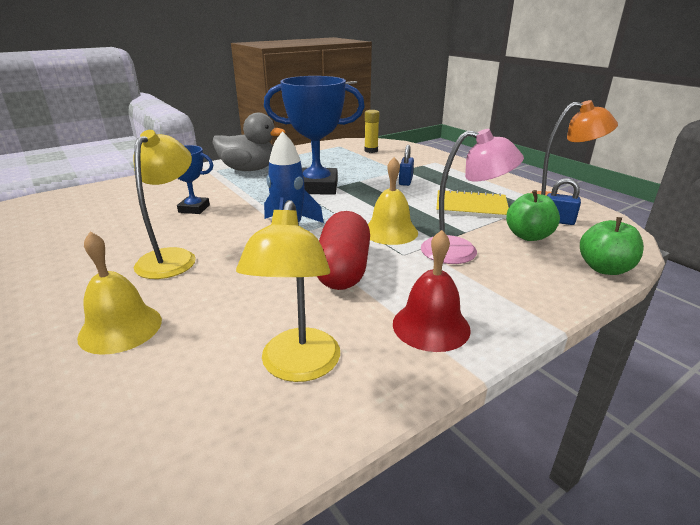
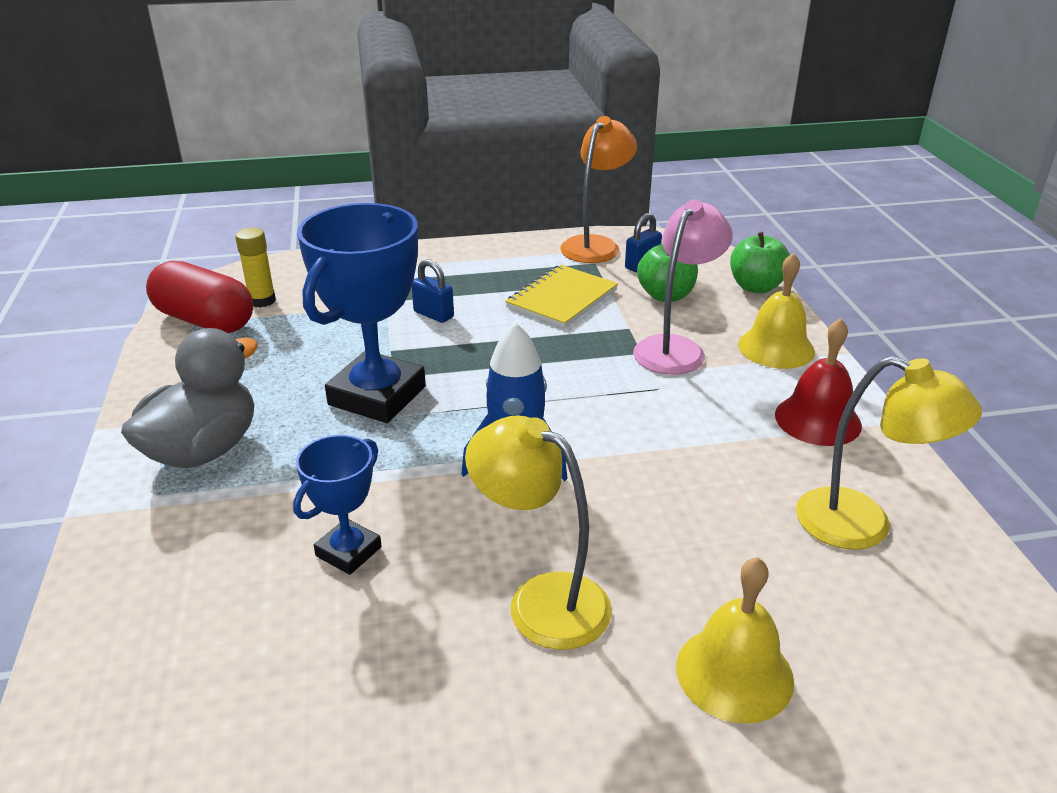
camera: 65 degrees left, 5 degrees up
red capsule [317,211,370,290] -> red capsule moved to [146,261,253,333]
yellow bell [368,157,418,245] -> yellow bell moved to [738,253,815,369]

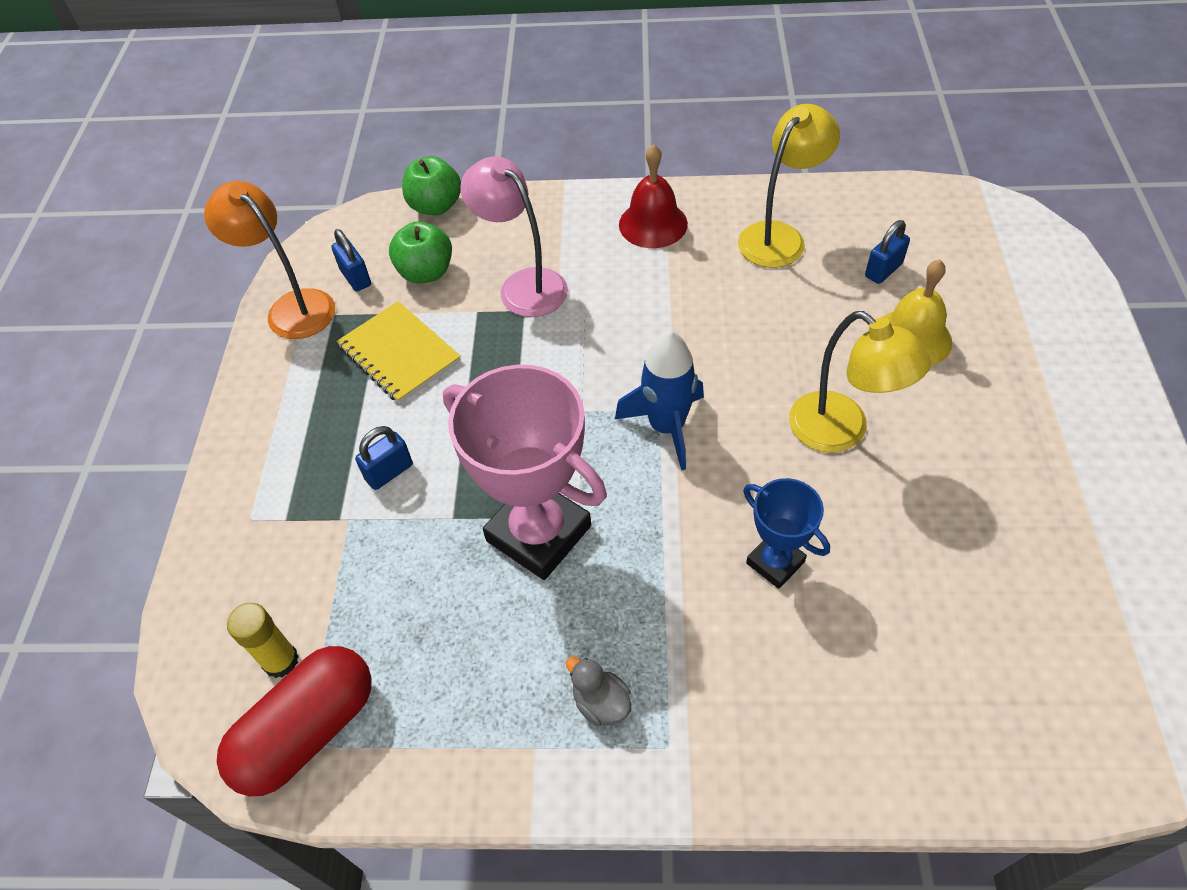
camera: 75 degrees left, 20 degrees up
grey duck [121,328,258,468] -> grey duck [566,657,631,726], size x0.45
blue trophy [297,203,426,423] -> pink trophy [443,365,607,580]
yellow lamp [465,415,612,650] -> yellow lamp turned 90 degrees counterclockwise [789,311,931,453]
yellow bell [738,253,815,369] -> none
none -> blue padlock [865,220,910,284]

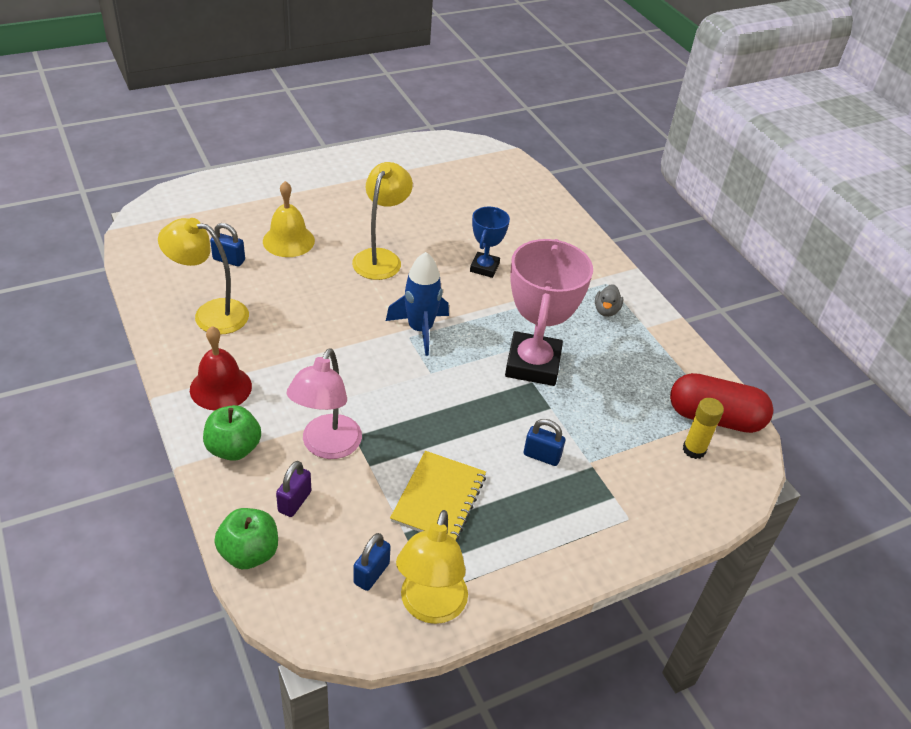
camera: 125 degrees left, 10 degrees down
orange lamp [204,181,335,339] -> yellow lamp [396,510,468,624]
green apple [389,221,452,284] -> green apple moved to [203,405,261,461]
none -> purple padlock [276,461,311,517]

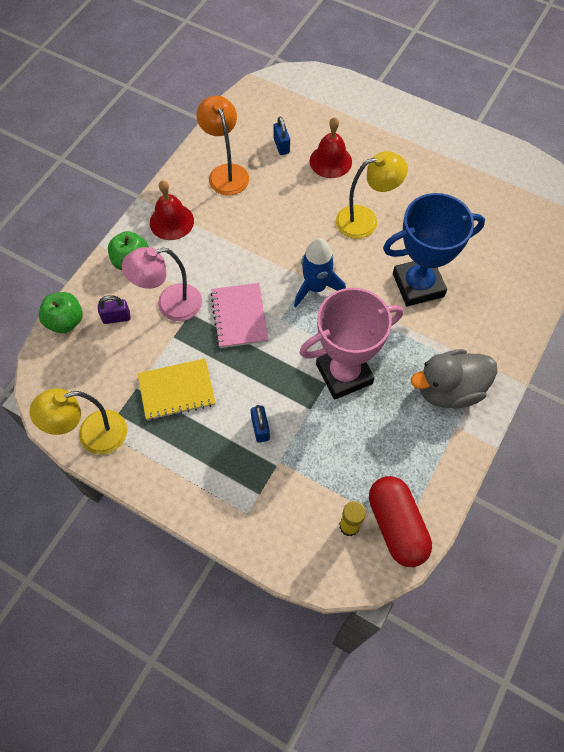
camera: 60 degrees right, 20 degrees up
yellow lamp [158,218,249,334] -> orange lamp [197,96,249,196]
yellow bell [263,181,315,257] -> red bell [310,117,352,178]
blue padlock [354,533,391,591] -> none
blue trophy [470,207,510,278] -> blue trophy [383,193,485,307], size x1.88
grey duck [595,284,623,317] -> grey duck [411,349,497,408], size x2.21
none -> pink notebook [210,283,268,348]

